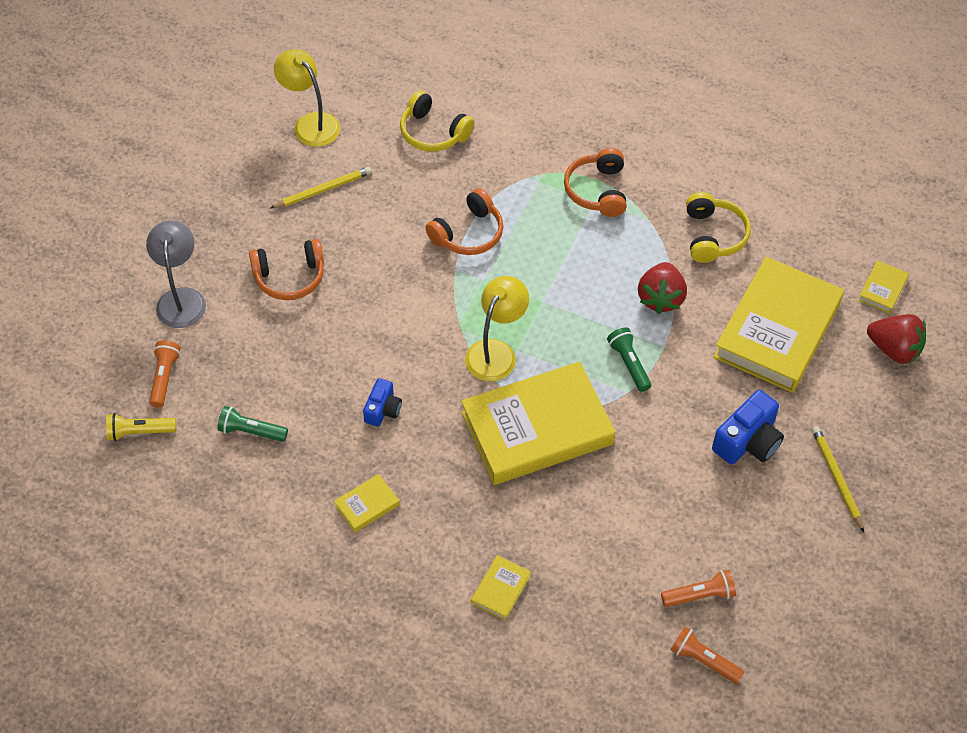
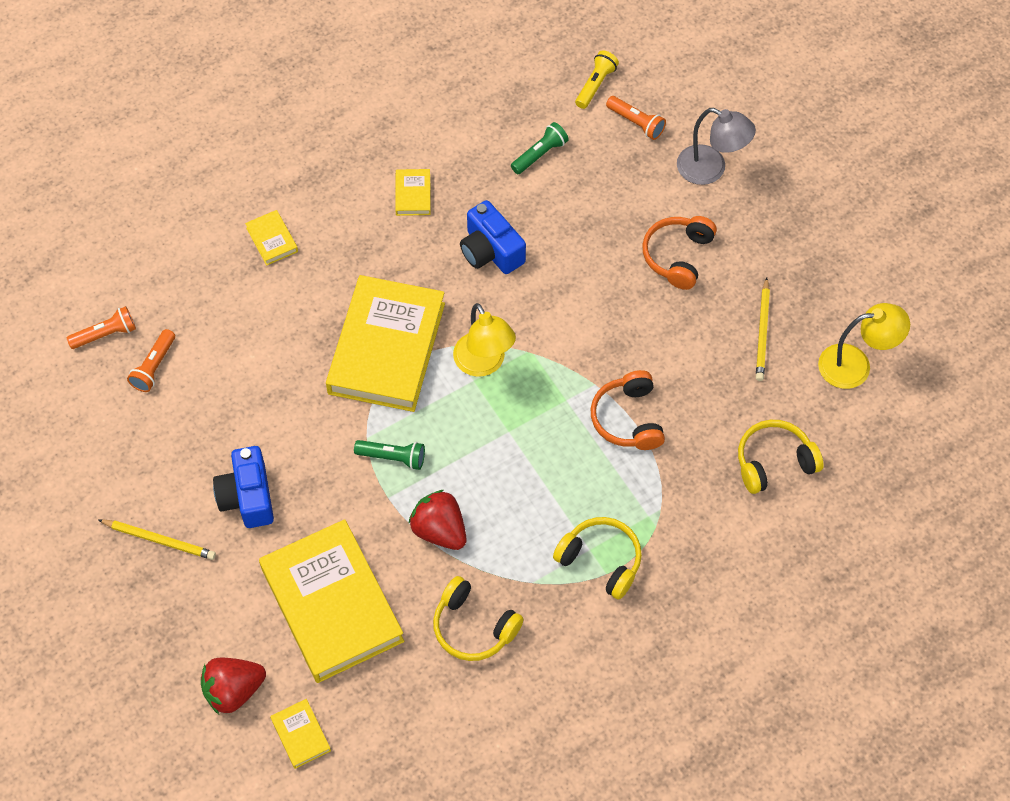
camera: 125 degrees right, 5 degrees up
blue camera [363,378,402,426] -> blue camera [460,200,526,274], size x1.64
orange headphones [564,148,627,217] -> yellow headphones [553,517,642,600]

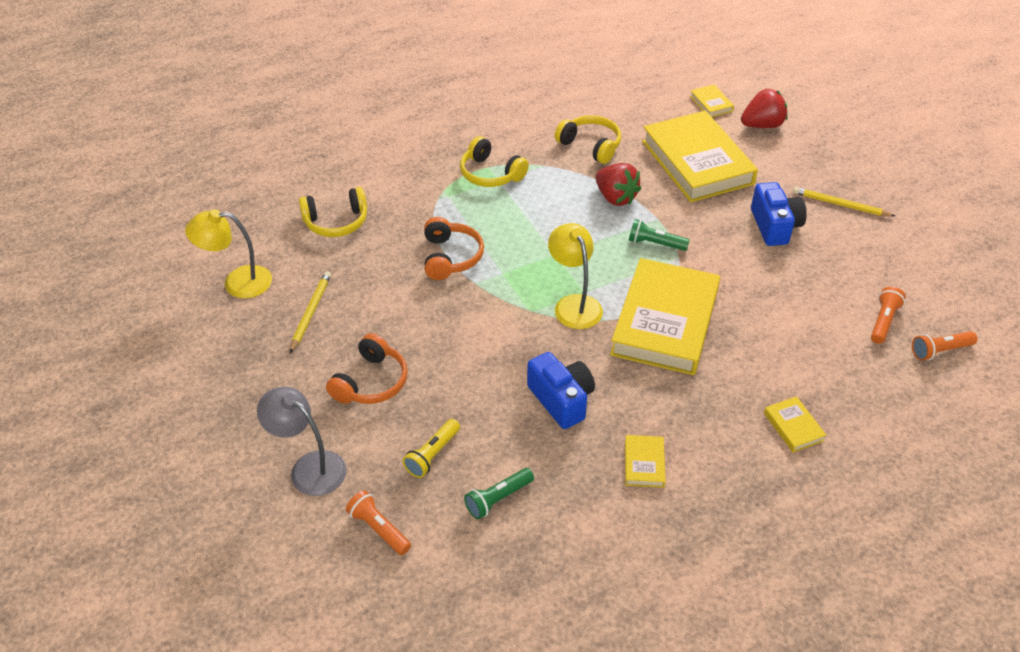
camera: 175 degrees left, 15 degrees down
yellow flashlight [575,50,619,109] -> yellow flashlight moved to [403,419,460,478]

